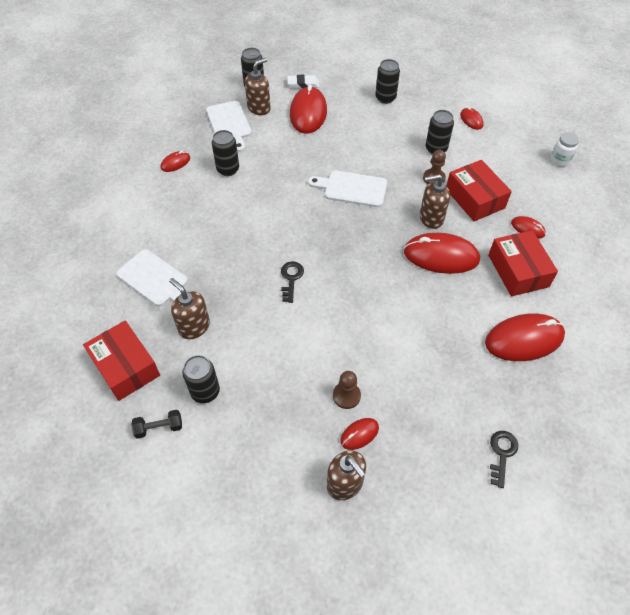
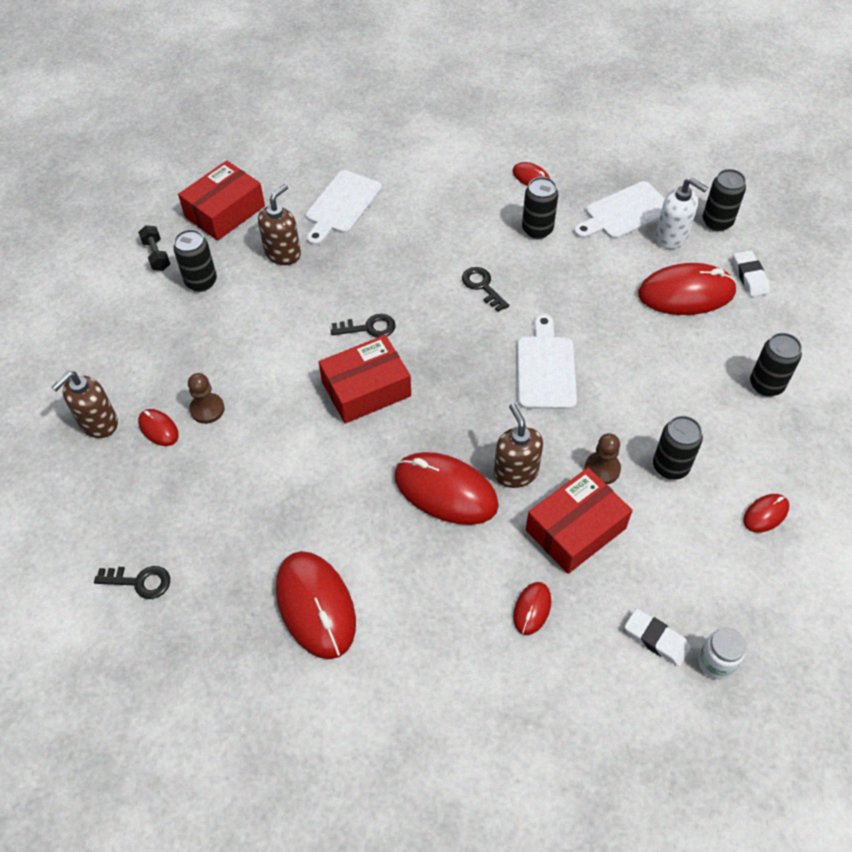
camera: 80 degrees right, 0 degrees up
brown soap dispenser [245,58,271,115] -> white soap dispenser [656,177,708,249]
red mouse [404,233,480,274] -> red mouse turned 60 degrees counterclockwise [394,452,499,525]
red box [488,230,558,296] -> red box moved to [319,335,411,424]
none -> black key [462,267,509,312]
none -> white eraser [625,608,691,666]

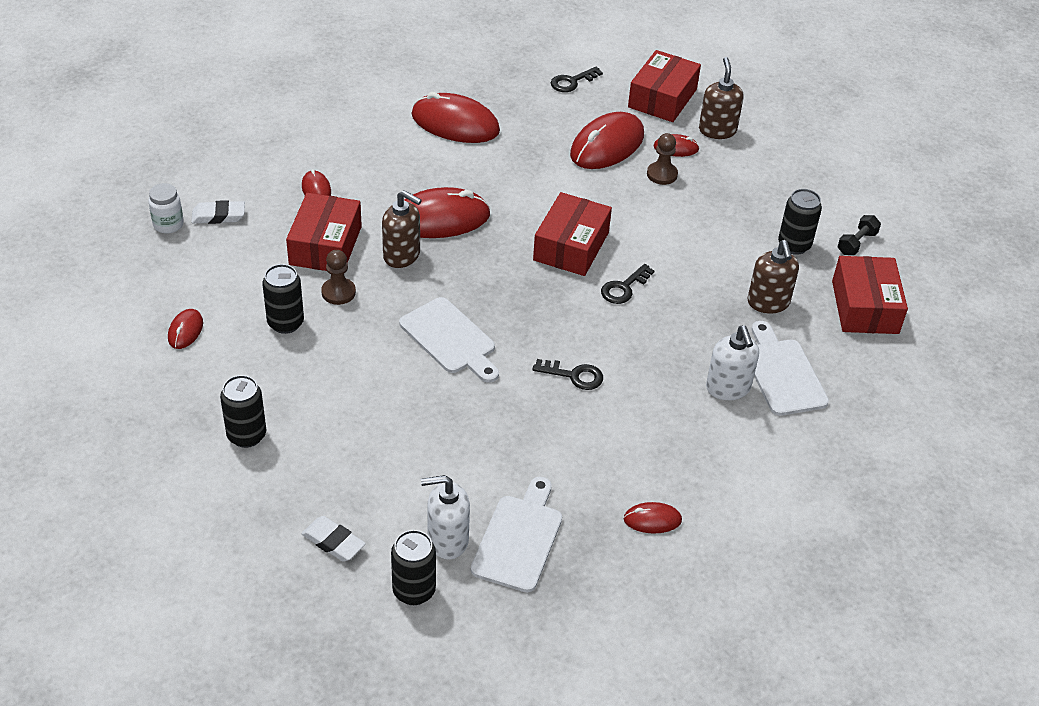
camera: 135 degrees right, 10 degrees down
black dumbbell [138,225,170,271] -> black dumbbell turned 75 degrees counterclockwise [837,215,881,256]
black can [522,177,558,239] -> none
red mouse [638,263,737,315] -> red mouse moved to [570,112,644,169]
none -> red box [628,50,701,122]
none -> white soap dispenser [706,326,759,400]

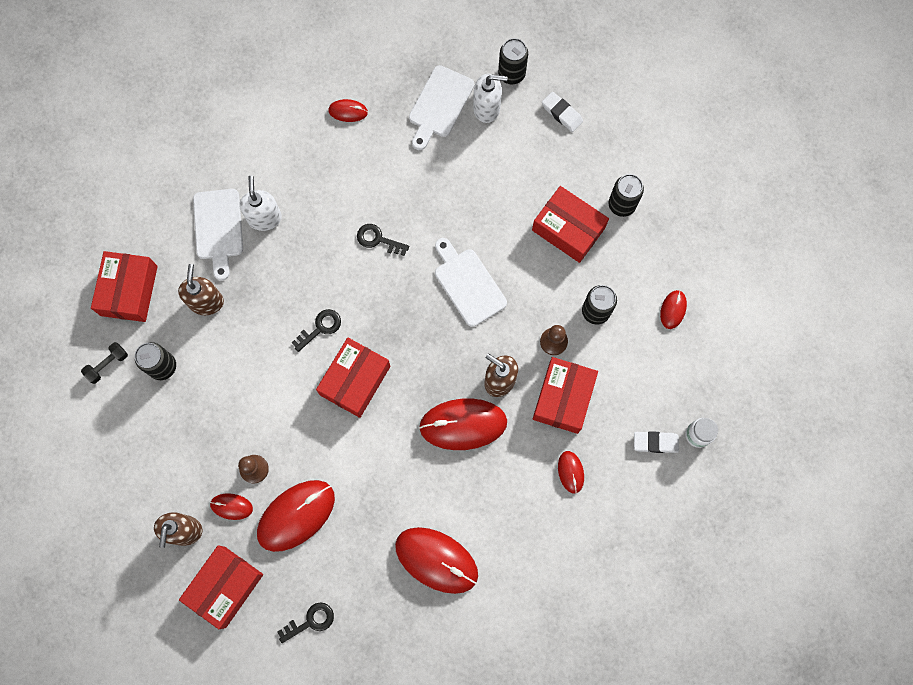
camera: 170 degrees left, 30 degrees up
none -> red box [532,186,609,263]

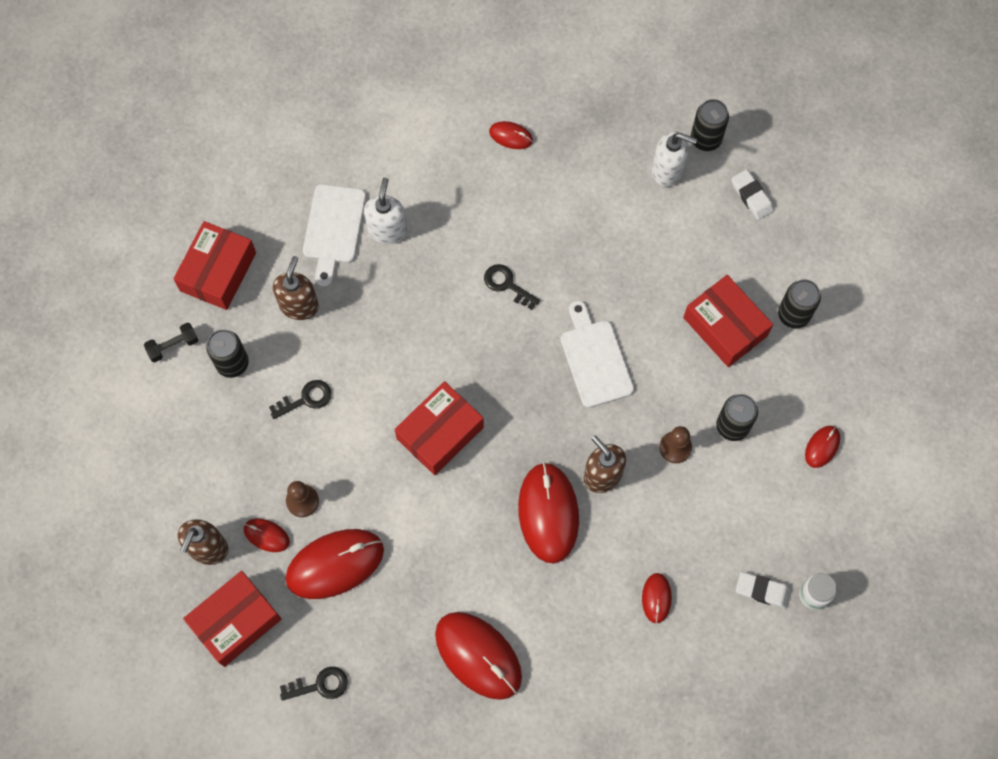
camera: 15 degrees right, 5 degrees down
black key [292,309,341,352] -> black key moved to [269,380,331,419]
white cutting board [409,65,474,150] -> none
red mouse [419,398,507,450] -> red mouse turned 75 degrees clockwise [518,462,579,563]
red box [533,357,598,434] -> none

